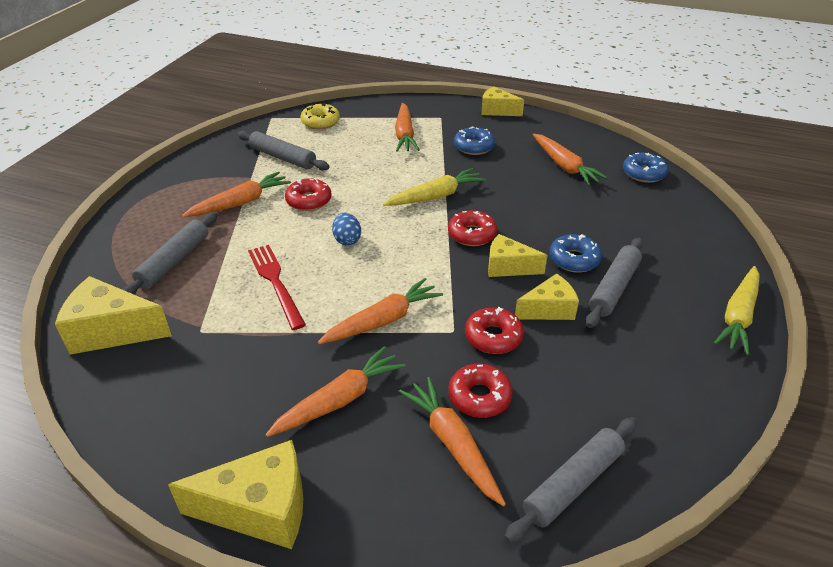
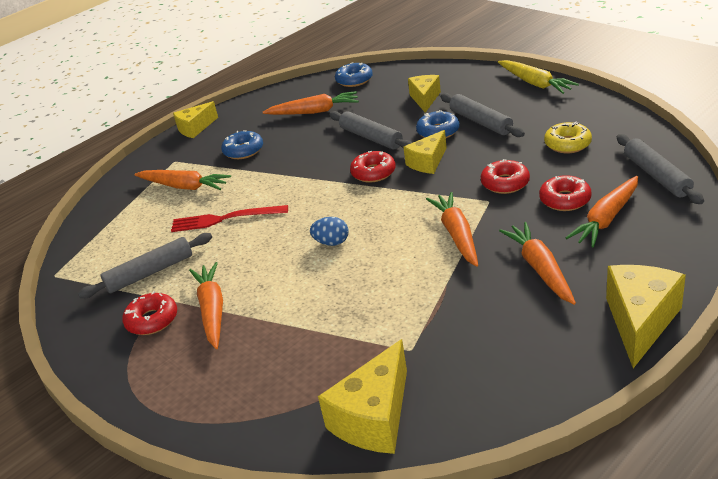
camera: 60 degrees left, 5 degrees down
grey rolling pin [122,212,218,295] -> grey rolling pin moved to [329,111,412,149]
red fork [248,245,306,330] -> red fork moved to [171,205,288,232]
red donut [285,178,332,211] -> red donut moved to [122,291,177,335]
yellow donut [300,103,340,129] -> yellow donut moved to [544,122,592,153]
yellow carrot [383,168,486,206] -> none
orange carrot [399,377,506,506] -> orange carrot turned 45 degrees counterclockwise [565,176,638,247]
yellow cheese [515,273,579,320] -> yellow cheese moved to [408,75,441,113]

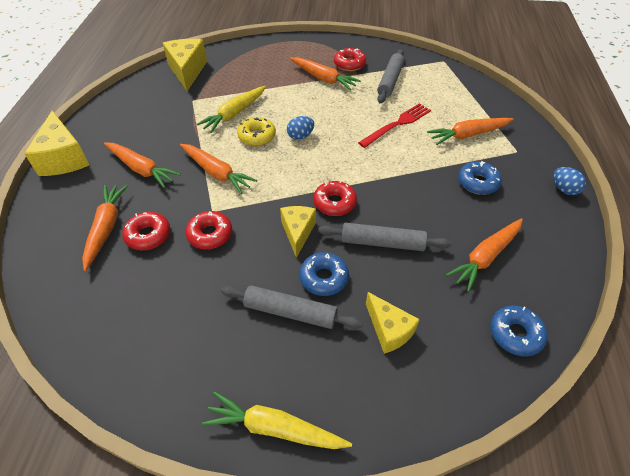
camera: 135 degrees right, 15 degrees up
yellow cheese [173,101,218,138] -> blue egg [553,167,586,195]
yellow donut [544,122,592,153] -> yellow donut moved to [237,117,276,146]
grey rolling pin [617,134,704,204] -> none
none -> yellow carrot [197,86,266,133]

